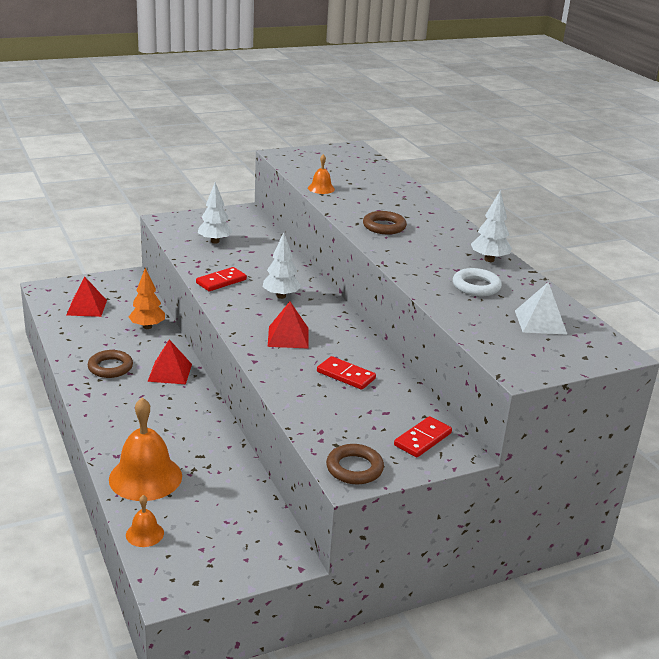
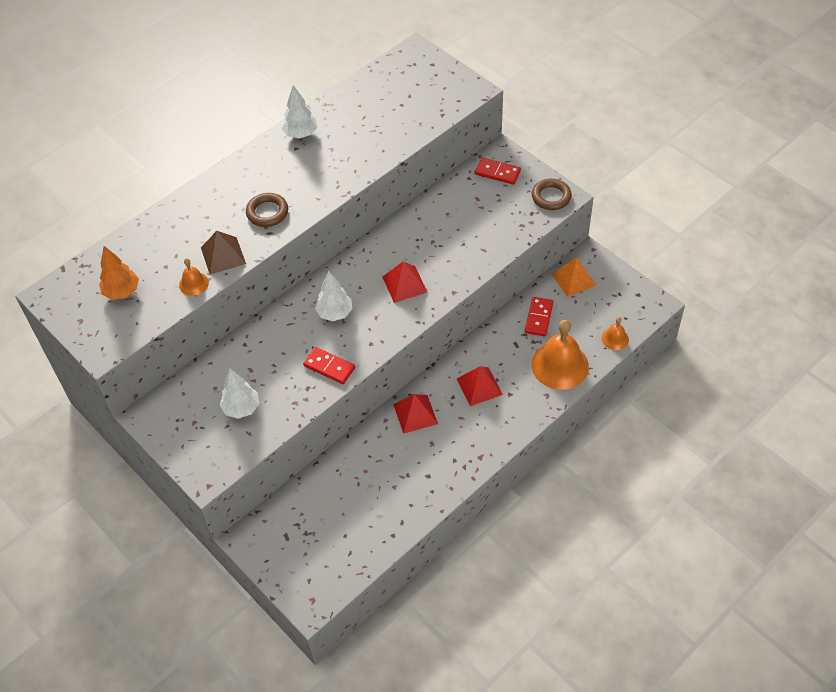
camera: 105 degrees left, 25 degrees up
red pyramid [67,277,107,317] -> red pyramid moved to [457,366,503,406]
brown ring [88,350,133,378] -> none
orange tree [129,268,165,329] -> orange tree moved to [99,246,139,300]
red domino [317,356,376,390] -> red domino moved to [525,297,553,336]
white ring [453,268,502,296] -> none
white pyramid [515,282,567,334] -> none
none -> brown pyramid [201,231,246,275]
none -> orange pyramid [551,258,597,297]

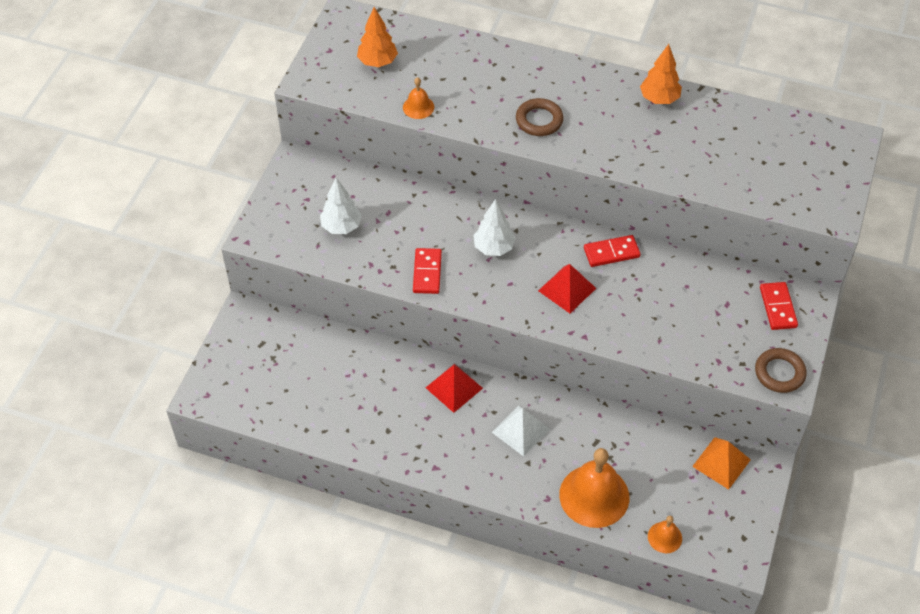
camera: 60 degrees right, 0 degrees up
brown pyramid [201,231,246,275] -> none
white tree [282,85,317,138] -> orange tree [640,44,682,104]
red pyramid [457,366,503,406] -> white pyramid [492,405,550,456]
red domino [525,297,553,336] -> red domino moved to [584,235,641,267]

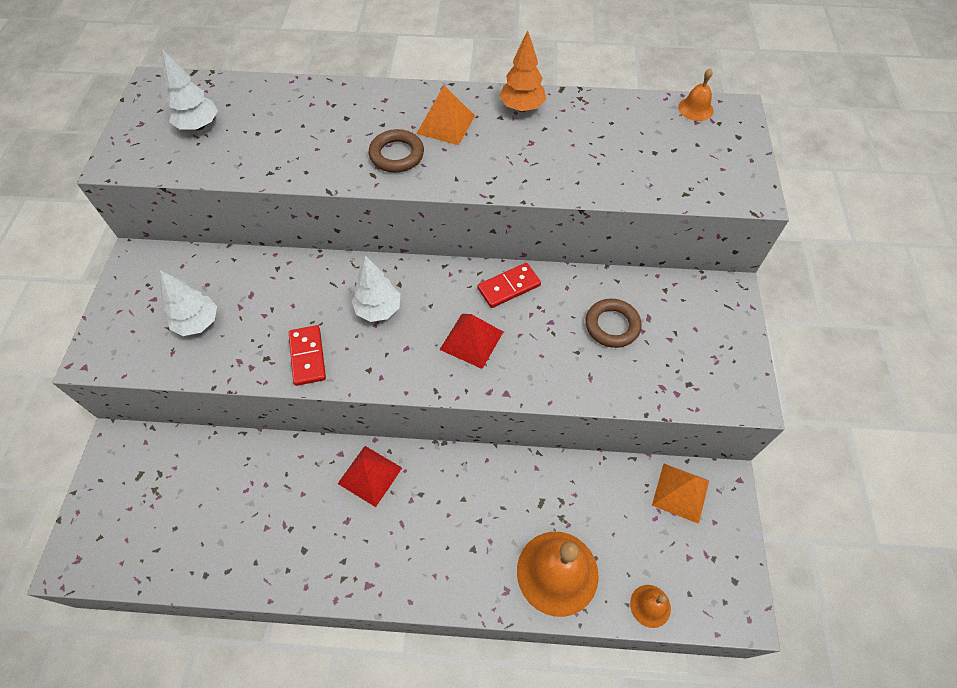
camera: 15 degrees left, 5 degrees up
orange tree [357,7,398,67] -> white tree [162,49,218,130]
orange bell [403,77,434,119] -> orange bell moved to [678,68,714,121]
white pyramid [492,405,550,456] -> none
brown ring [755,348,807,393] -> brown ring moved to [586,299,642,348]
red domino [760,282,798,330] -> none
none -> orange pyramid [416,85,475,145]

